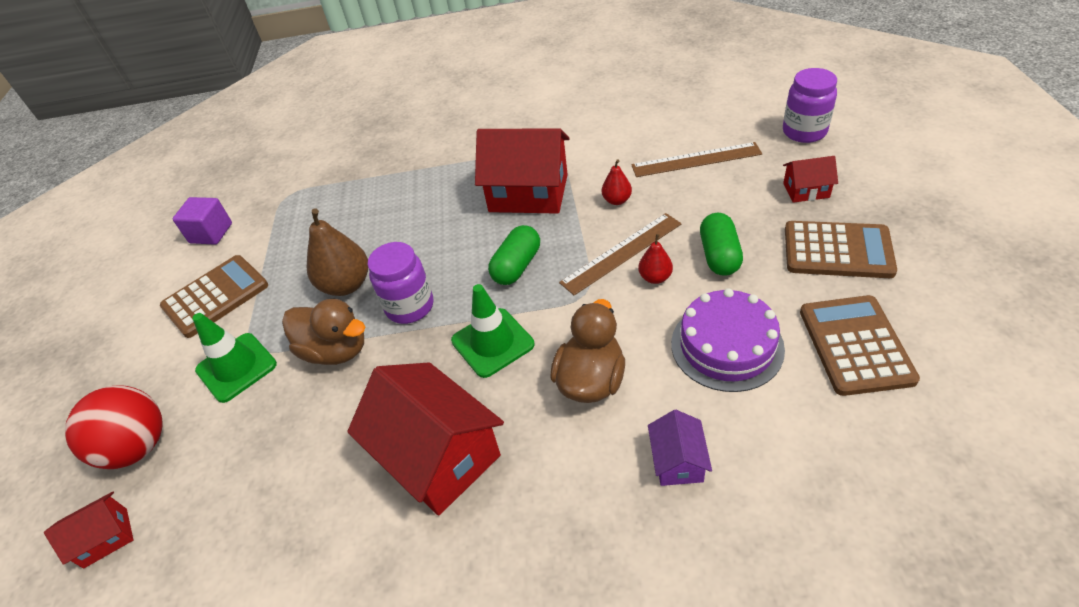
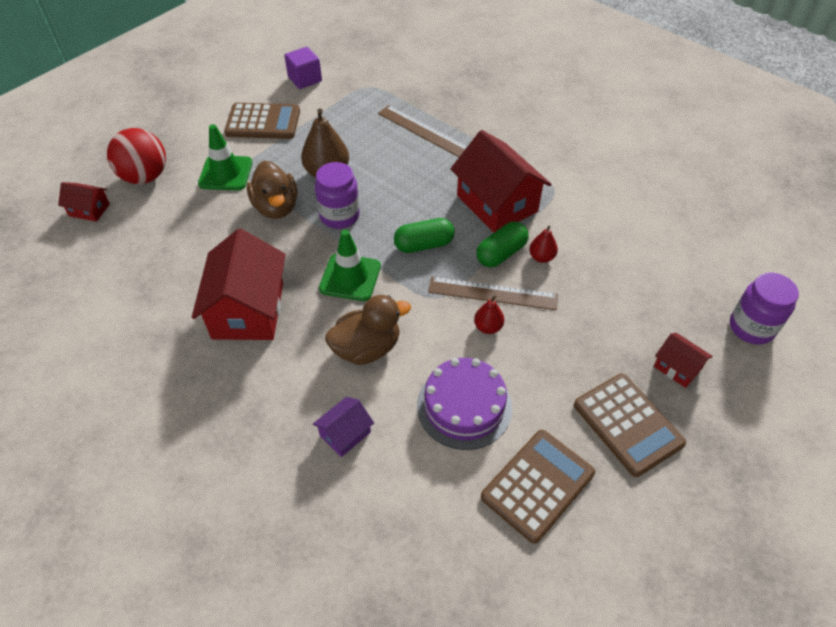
camera: 40 degrees right, 5 degrees up
brown ruler [631,142,762,177] -> brown ruler moved to [378,105,467,157]
green capsule [700,213,743,276] -> green capsule moved to [476,222,529,267]

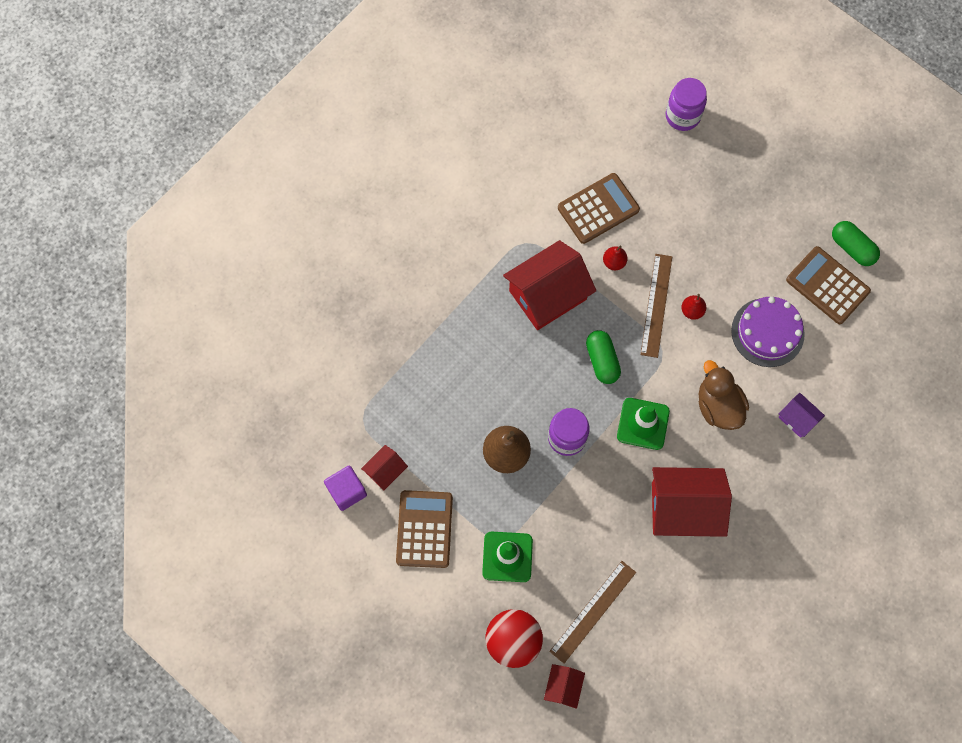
camera: 90 degrees left, 20 degrees up
brown duck [247,161,297,219] -> none
brown ruler [378,105,467,157] -> brown ruler moved to [549,561,636,663]
green capsule [476,222,529,267] -> green capsule moved to [832,221,880,266]
brown calculator [574,373,686,477] -> brown calculator moved to [558,173,640,244]
red house [654,333,713,388] -> red house moved to [361,445,408,490]

